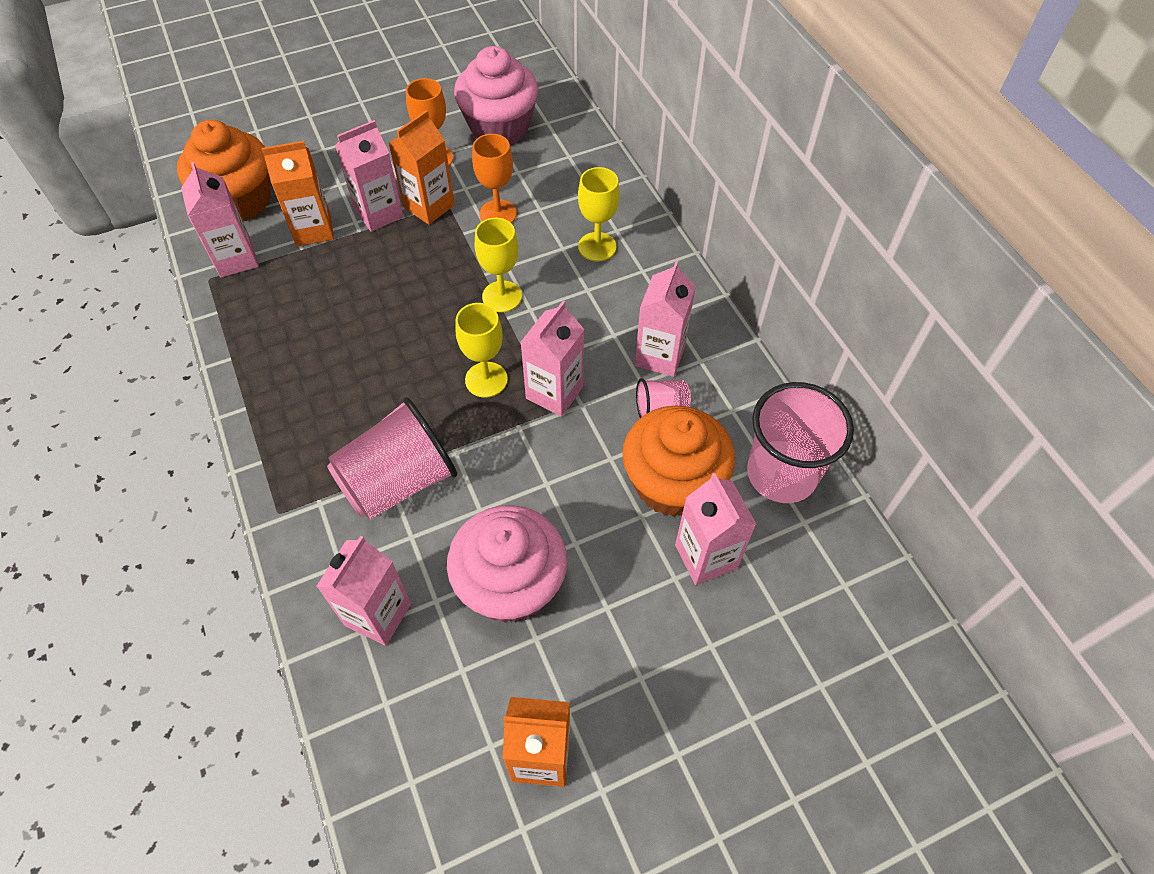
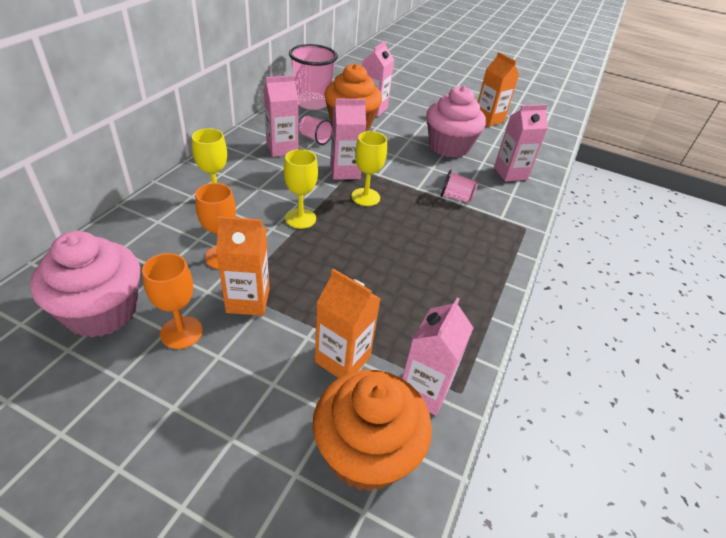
camera: 135 degrees left, 15 degrees down
pink cup [327,397,457,520] -> pink cup [441,170,478,203], size x0.49
pink carton [335,120,404,232] -> none

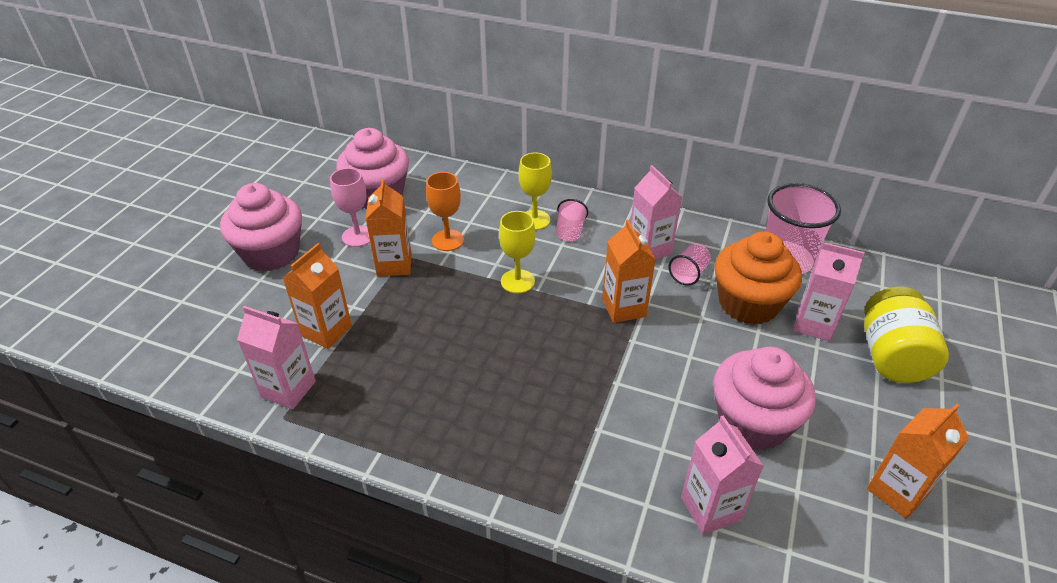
camera: 90 degrees right, 0 degrees up
orange goblet [142,253,203,349] -> pink goblet [330,168,370,247]
orange cupcake [313,370,432,491] -> none
pink carton [330,98,366,180] -> orange carton [602,220,656,323]
yellow goblet [351,131,387,206] -> none
pink cup [441,170,478,203] -> pink cup moved to [556,199,588,241]
none -> pink cupcake [220,183,302,271]
none -> yellow jar [864,287,949,383]

